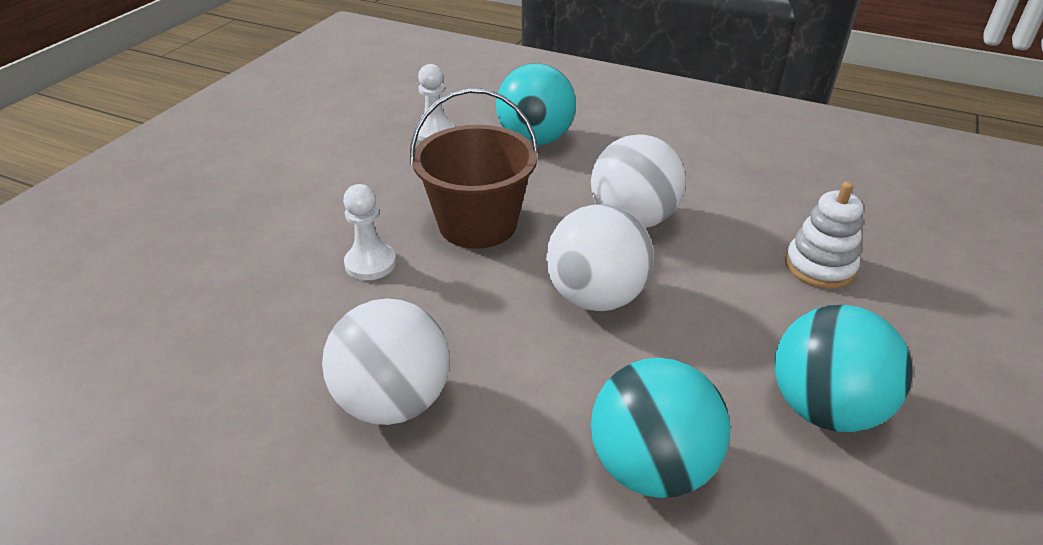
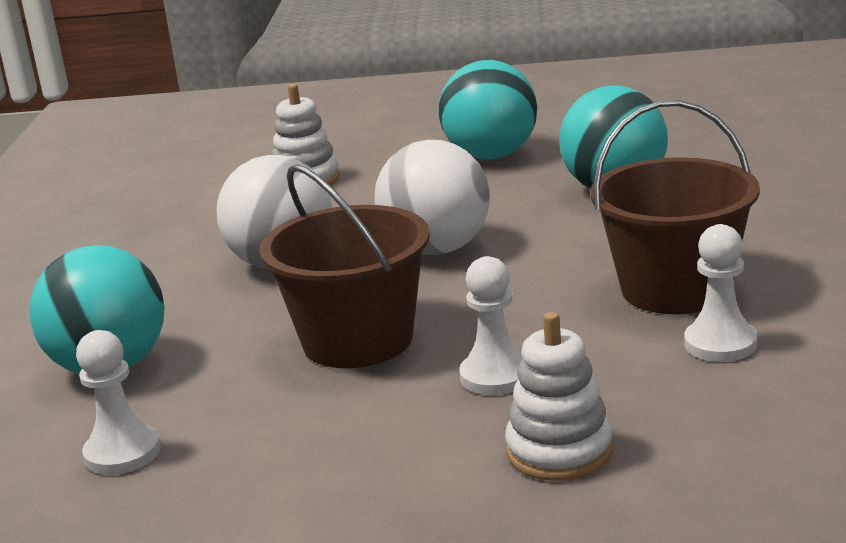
camera: 110 degrees left, 15 degrees down
white ball [322,299,450,425] -> brown bucket [590,100,760,314]
none -> white stacking toy [505,312,613,481]
none -> white pawn [684,224,757,362]

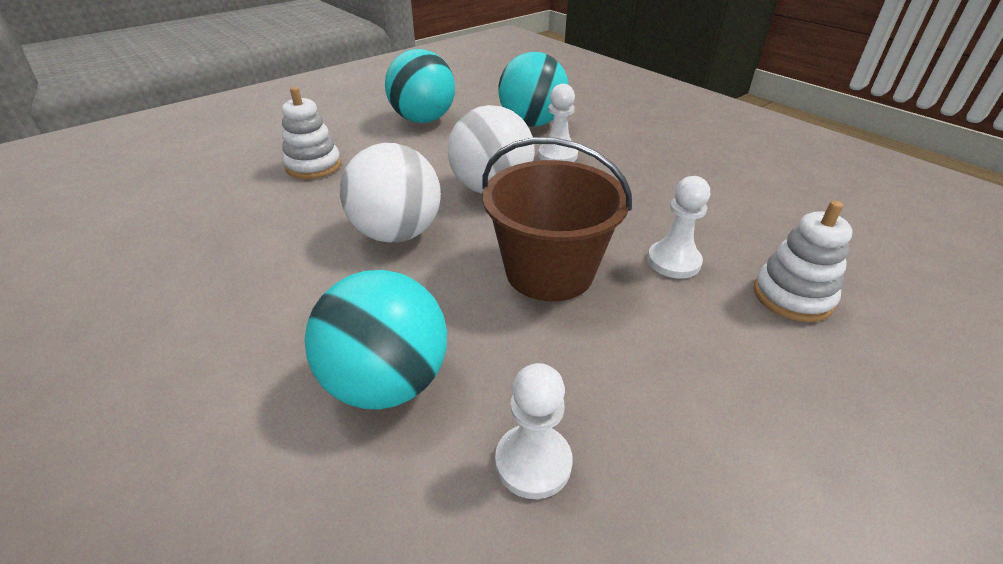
camera: 45 degrees left, 15 degrees up
brown bucket [590,100,760,314] -> none
white pawn [684,224,757,362] -> white pawn moved to [538,84,578,162]

